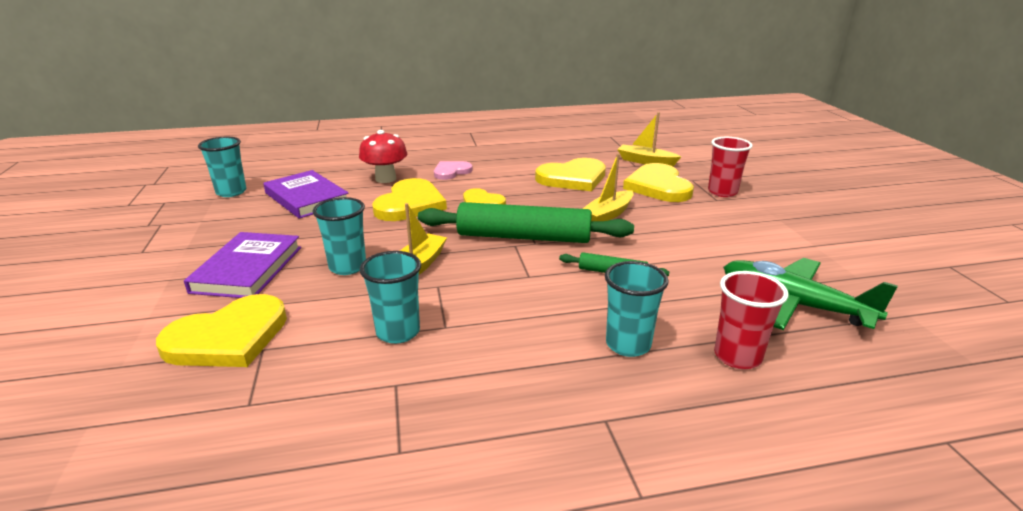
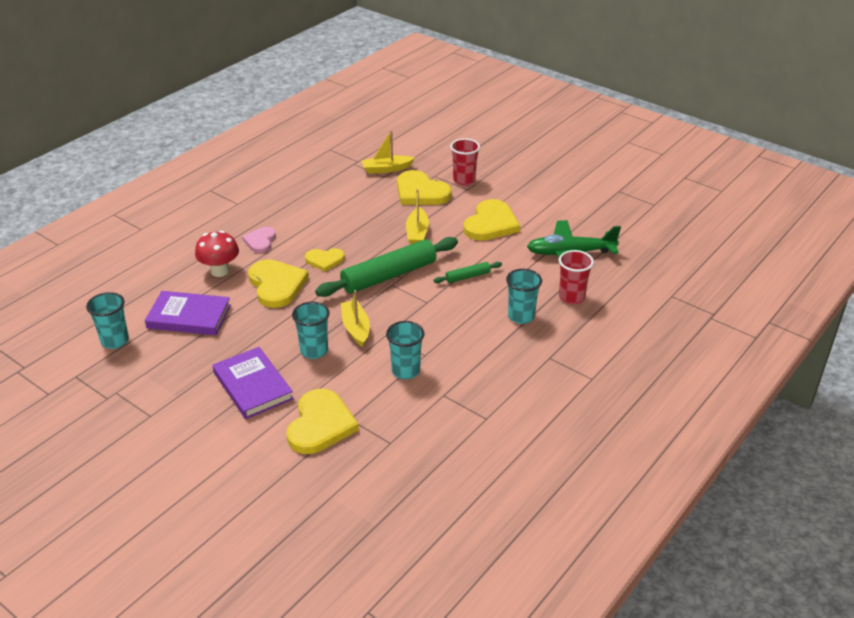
camera: 40 degrees left, 10 degrees up
yellow heart [535,158,606,191] -> yellow heart moved to [463,199,520,241]

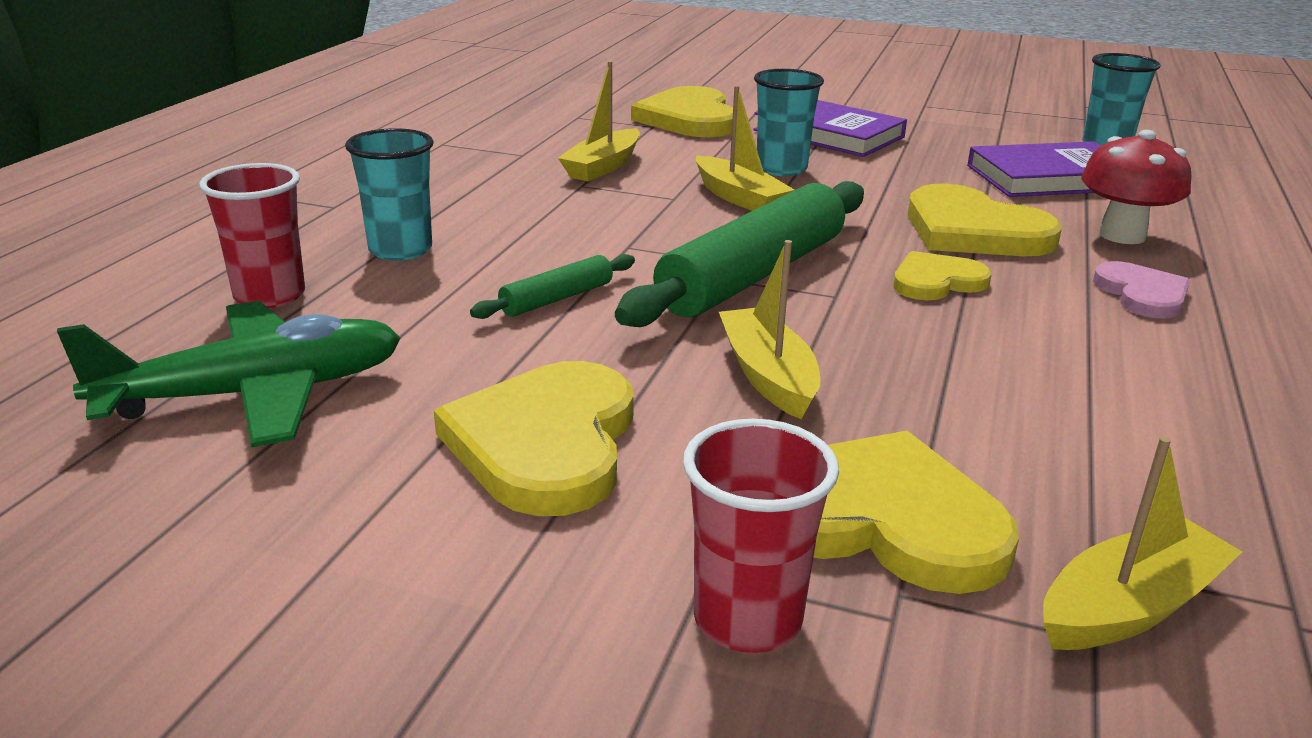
camera: 160 degrees right, 10 degrees down
turquoise cup [386,321,424,379] -> yellow boat [558,61,640,181]

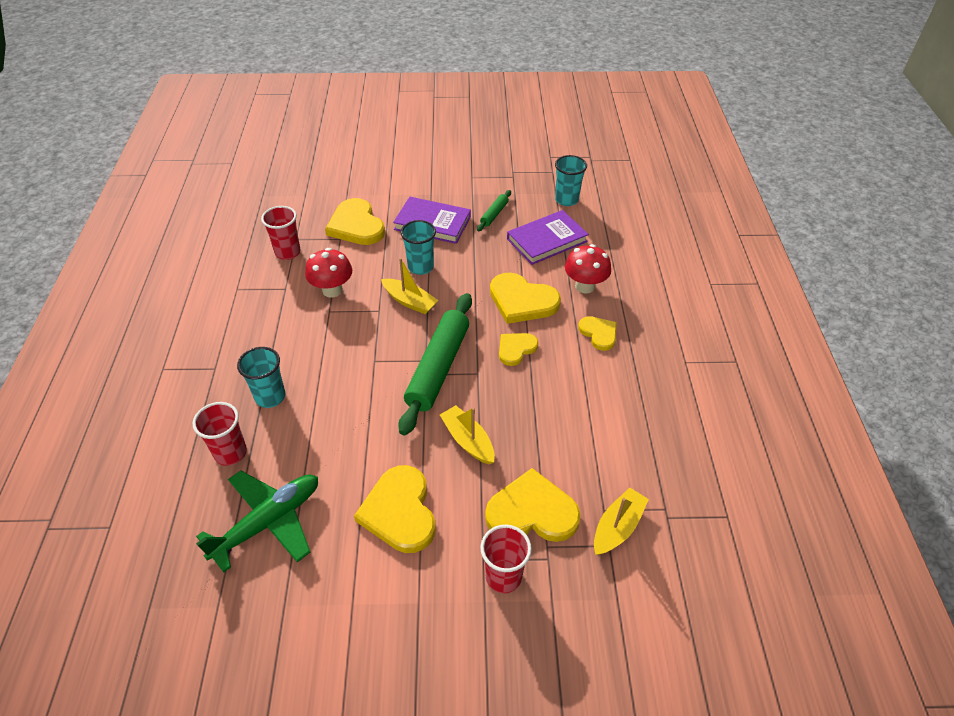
camera: 20 degrees left, 20 degrees up
green rolling pin [470,254,635,319] -> green rolling pin moved to [477,190,511,231]
yellow boat [558,61,640,181] -> red mushroom [305,248,352,297]
pink heart [1093,261,1190,318] -> yellow heart [578,316,617,351]
none -> red cup [261,206,300,260]

